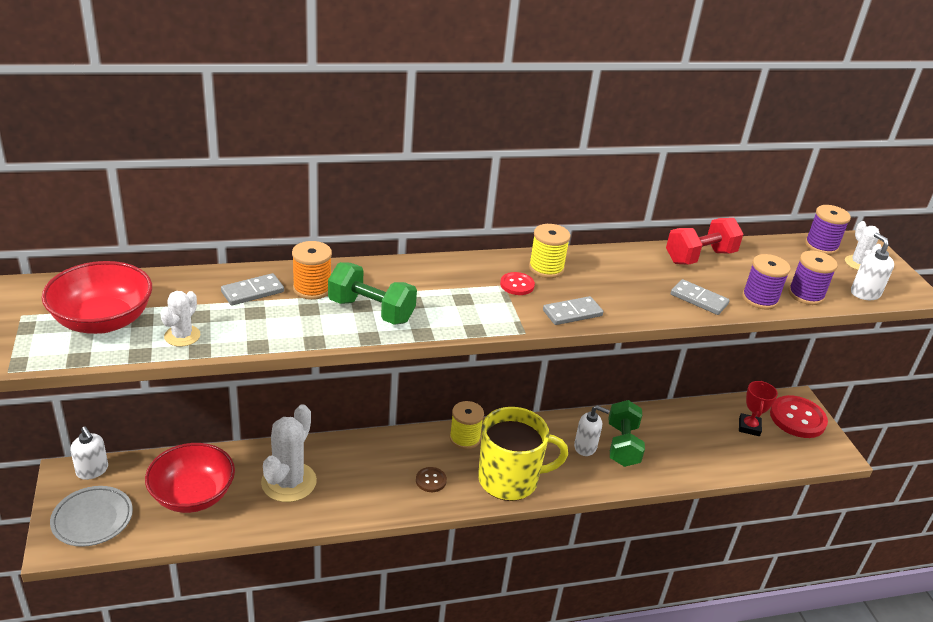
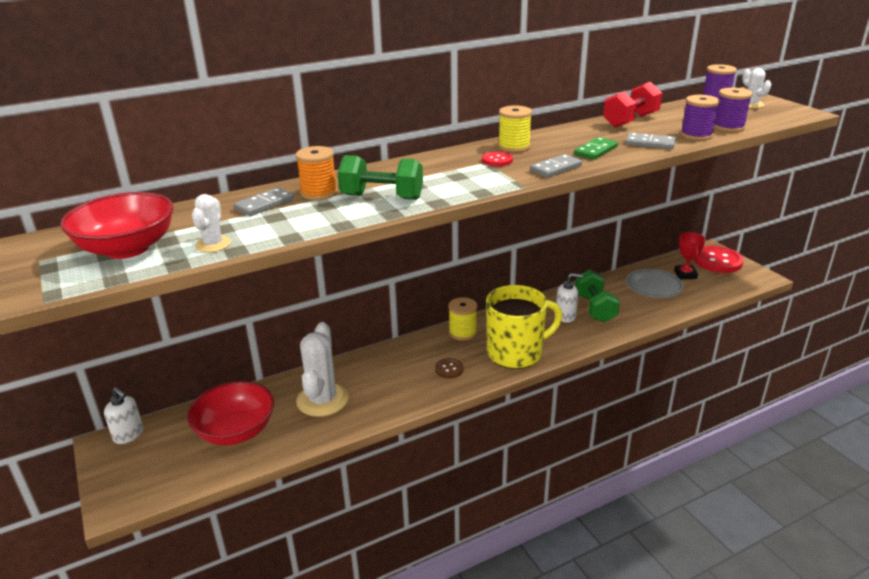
camera: 10 degrees left, 5 degrees down
grey plate [50,486,133,547] -> grey plate moved to [626,269,684,298]
white soap dispenser [851,233,894,300] -> none
none -> green domino [574,137,618,160]

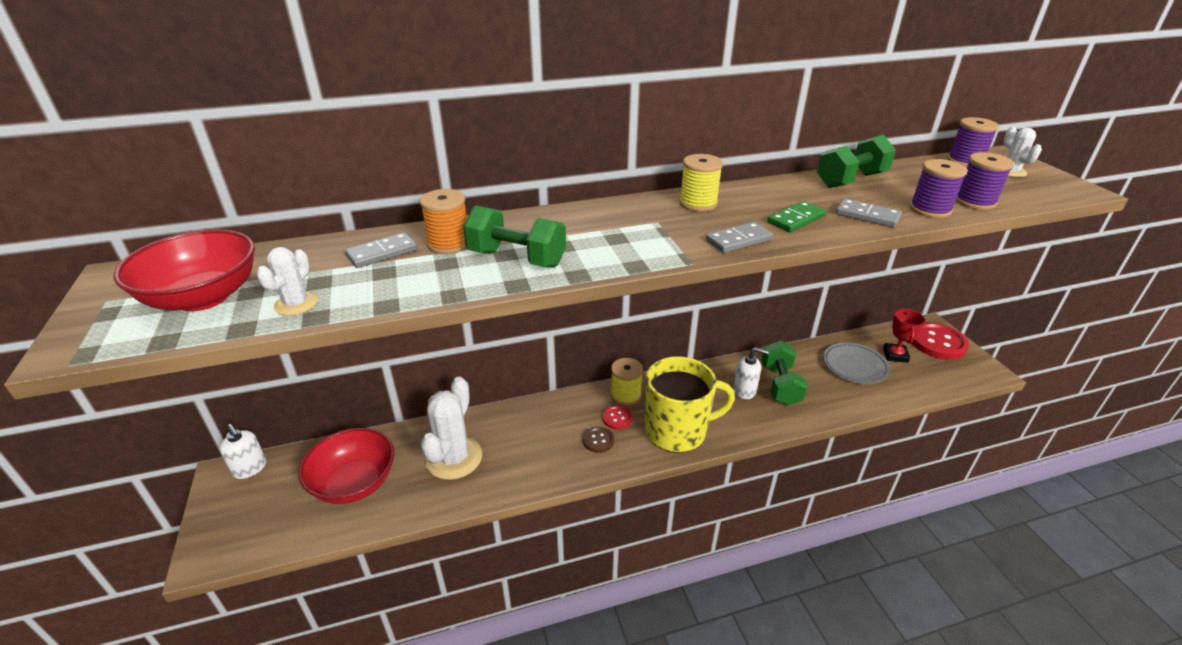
camera: 10 degrees right, 5 degrees up
red button [482,151,513,166] -> red button moved to [602,405,633,430]
red dumbbell [603,82,662,127] -> green dumbbell [817,135,896,188]

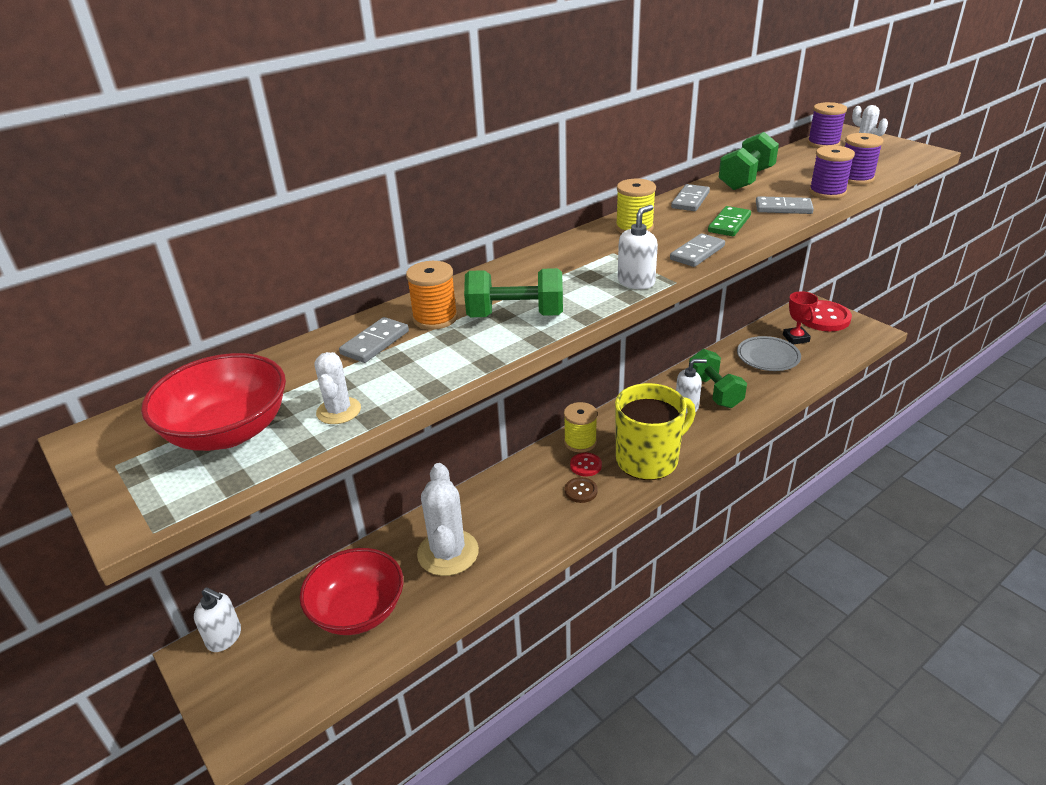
camera: 20 degrees left, 0 degrees up
none -> white soap dispenser [618,205,658,289]
none -> grey domino [671,184,710,211]

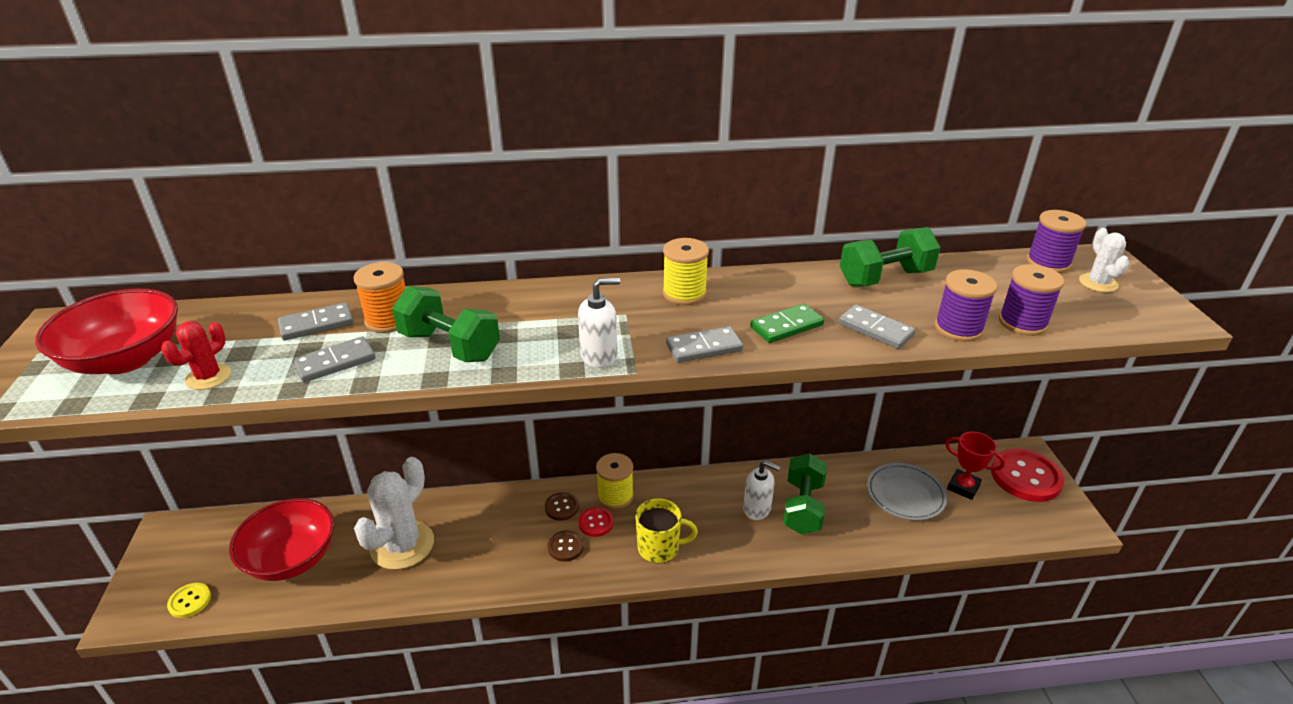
camera: 30 degrees right, 0 degrees up
white soap dispenser [194,587,241,652] -> none
white cactus [315,352,361,424] -> red cactus [161,321,231,390]
yellow mug [615,383,696,480] -> yellow mug [635,498,698,563], size x0.58
grey domino [671,184,710,211] -> grey domino moved to [293,336,375,382]
red trophy [783,291,818,345] -> red trophy turned 75 degrees counterclockwise [945,432,1005,500]
none -> yellow button [167,583,211,618]
none -> brown button [545,492,579,521]

